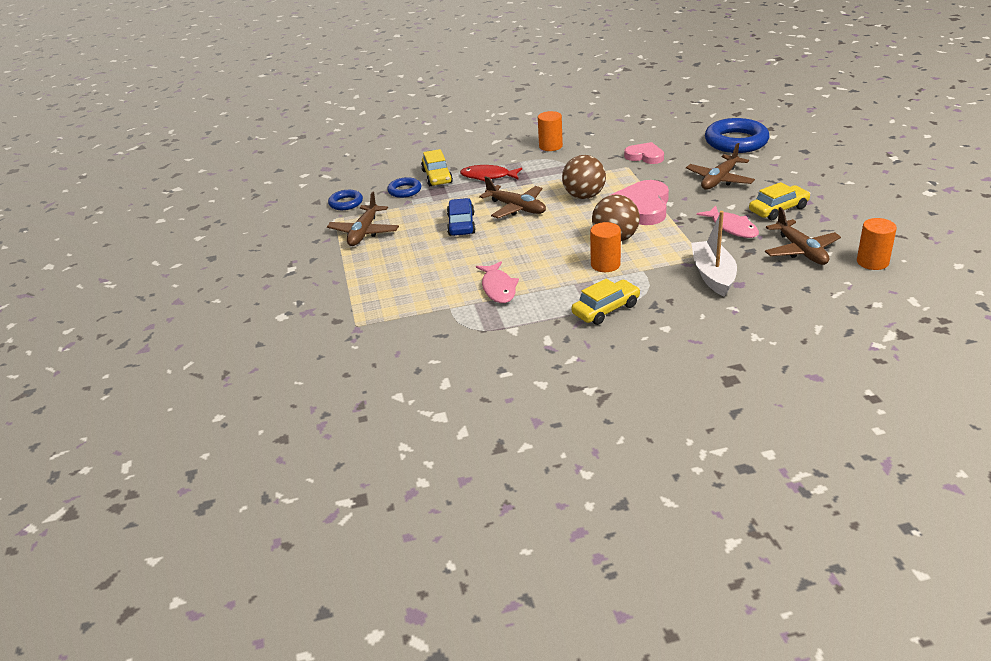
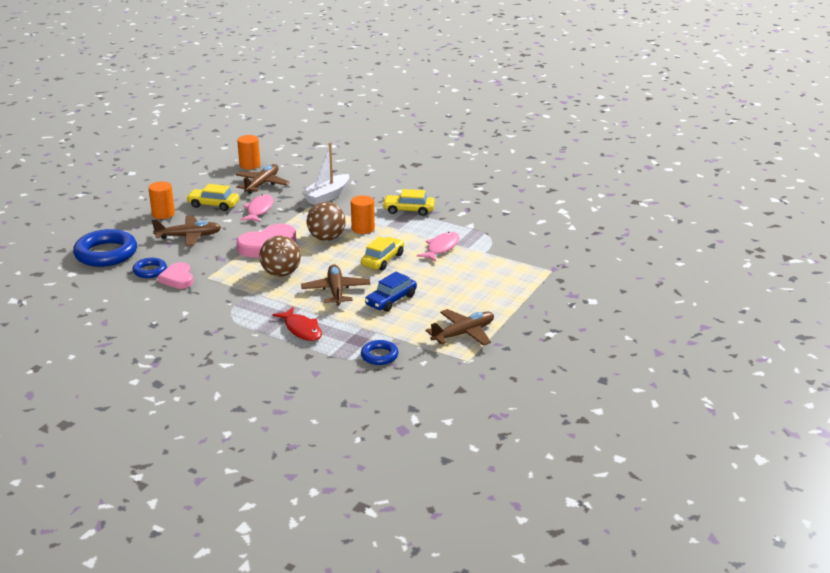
camera: 140 degrees left, 5 degrees down
blue ring [328,190,363,210] -> blue ring moved to [133,258,167,278]
yellow car [421,149,453,186] -> yellow car moved to [361,236,404,270]
orange cylinder [538,111,563,151] -> orange cylinder moved to [148,181,175,219]

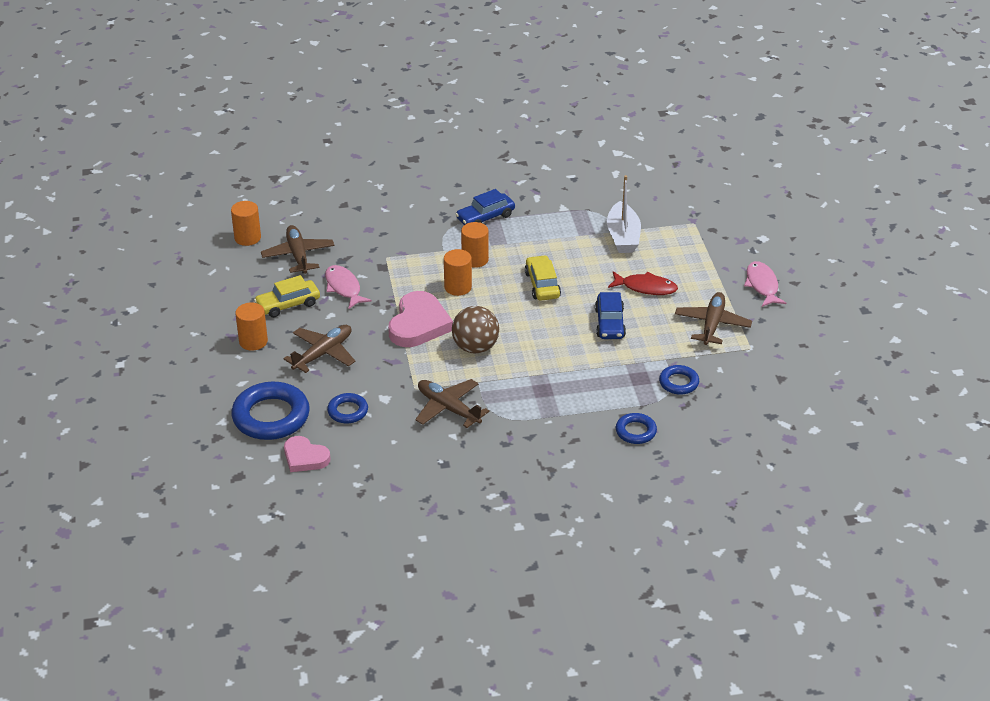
camera: 40 degrees left, 10 degrees up
pink heart [158,262,194,289] -> pink heart moved to [284,436,330,472]
red fish [273,307,322,341] -> red fish moved to [608,271,678,295]
white boat [301,142,349,205] -> white boat moved to [607,175,641,253]
brown plane [301,264,371,306] -> brown plane moved to [415,379,489,428]
brown ball [307,202,346,241] -> orange cylinder [444,249,472,296]
yellow car [382,189,435,216] -> blue car [456,189,515,225]
pink fish [417,232,459,262] -> pink fish moved to [744,261,786,307]
none -> blue ring [616,413,657,444]

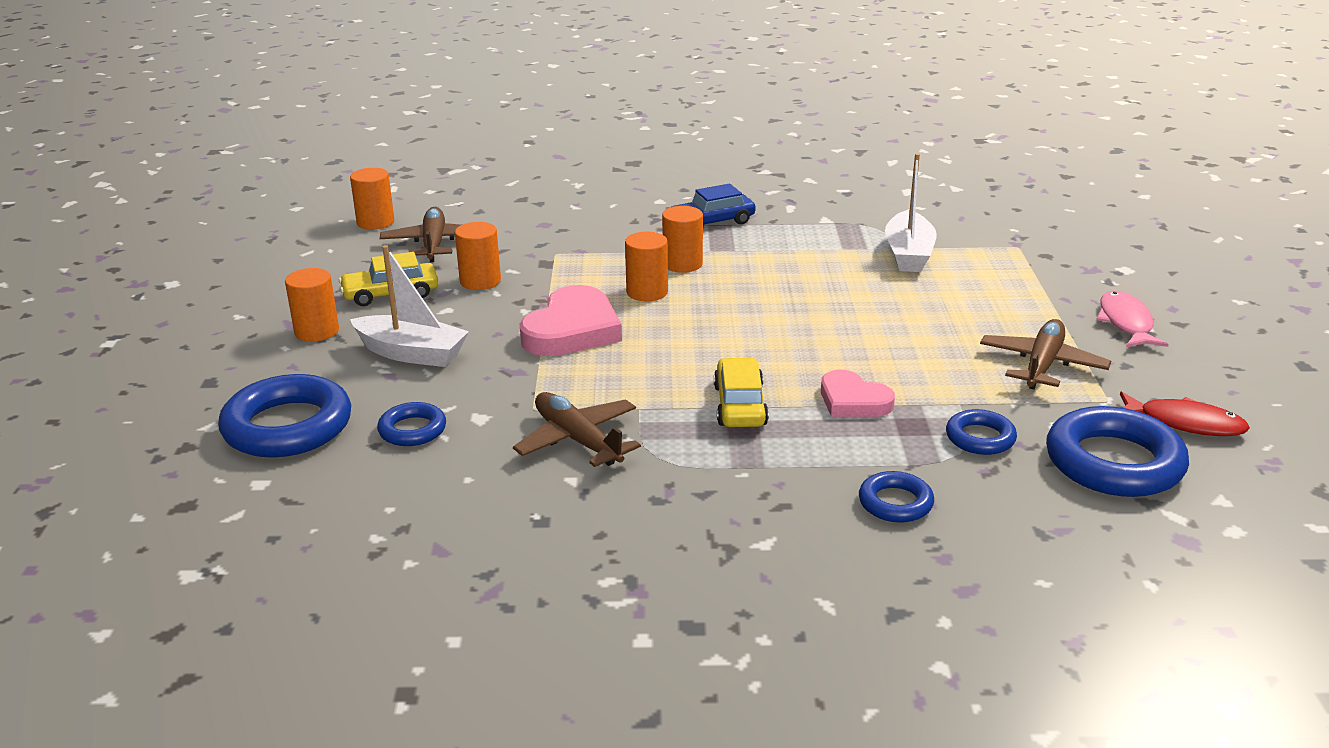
camera: 10 degrees right, 10 degrees down
brown plane [284,325,355,373] -> white boat [350,245,469,367]
pink heart [284,436,330,472] -> pink heart moved to [821,370,895,417]
pink fish [325,265,372,309] -> orange cylinder [455,222,501,290]
brown ball [452,306,499,354] -> none
yellow car [525,255,561,301] -> yellow car moved to [714,358,769,427]
blue car [595,292,626,339] -> none
red fish [608,271,678,295] -> red fish moved to [1120,392,1250,436]
none -> blue ring [1046,406,1189,497]

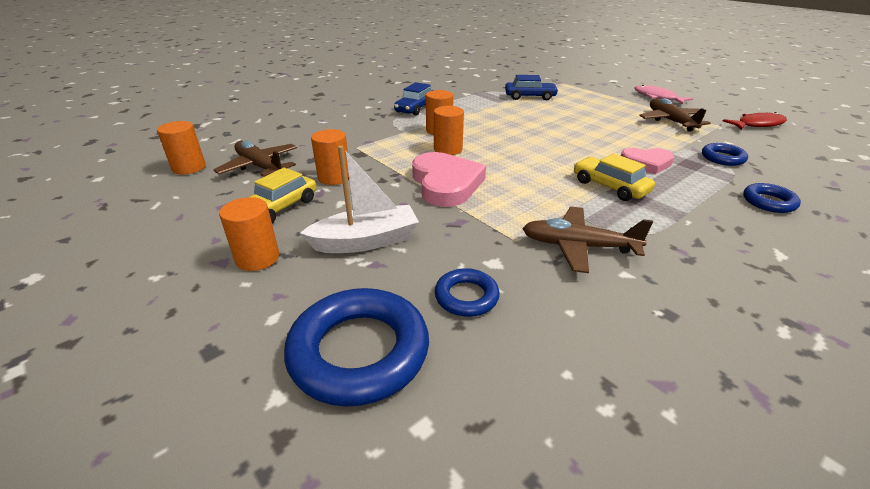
camera: 40 degrees left, 5 degrees up
white boat [885,153,936,272] -> blue car [505,75,559,100]
blue ring [1046,406,1189,497] -> none

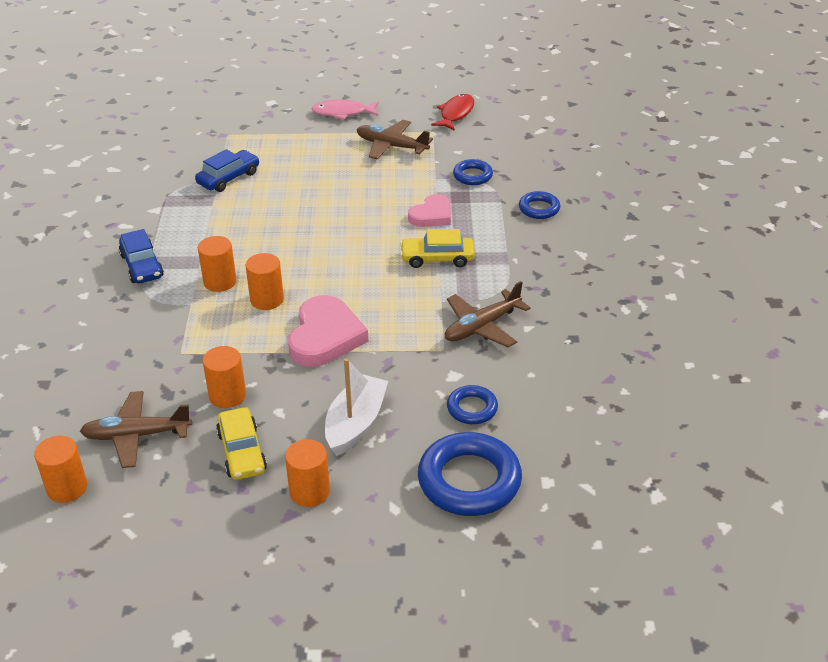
camera: 50 degrees left, 5 degrees up
pink heart [412,152,486,207] -> pink heart turned 75 degrees clockwise [288,295,368,367]

